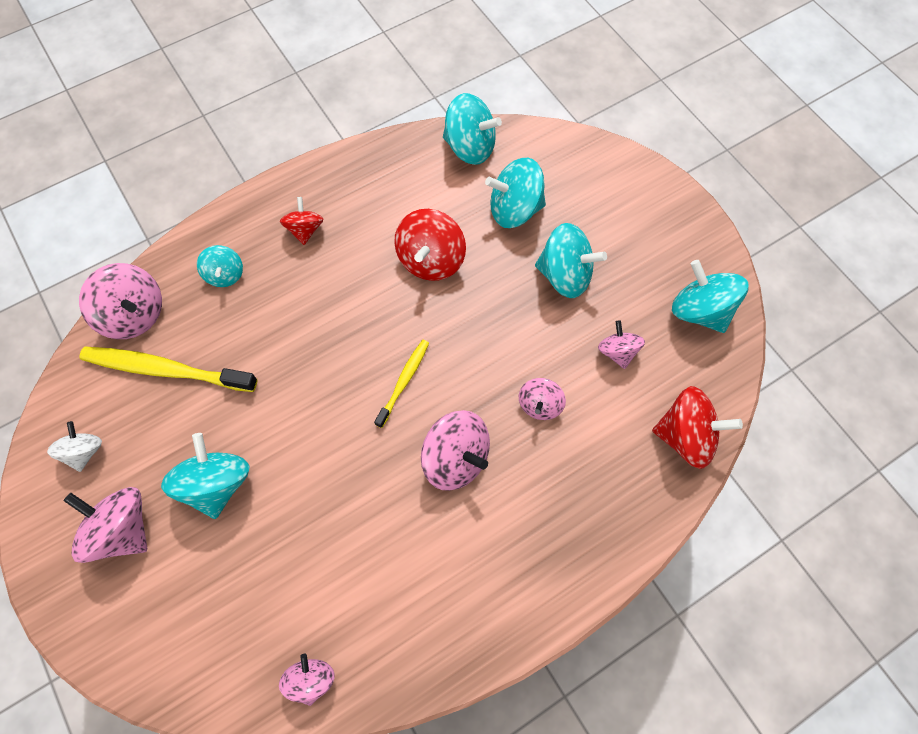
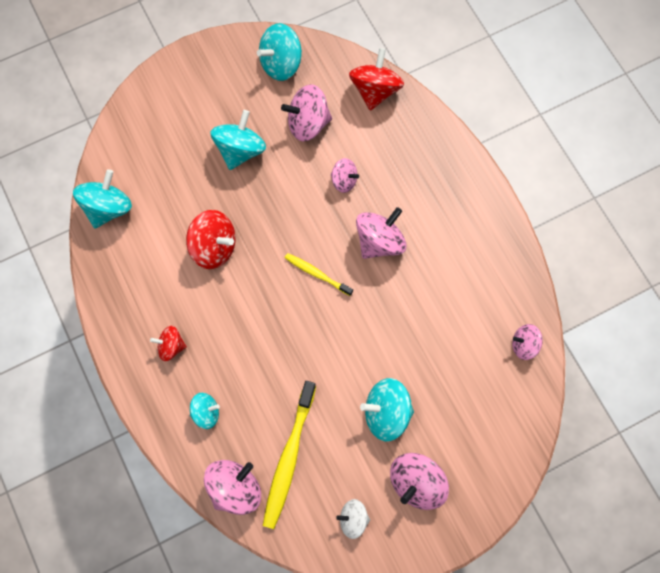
camera: 85 degrees left, 5 degrees up
turquoise spinning top [485,158,546,228] -> none
pink spinning top [598,320,645,369] -> pink spinning top [281,84,332,142], size x1.67

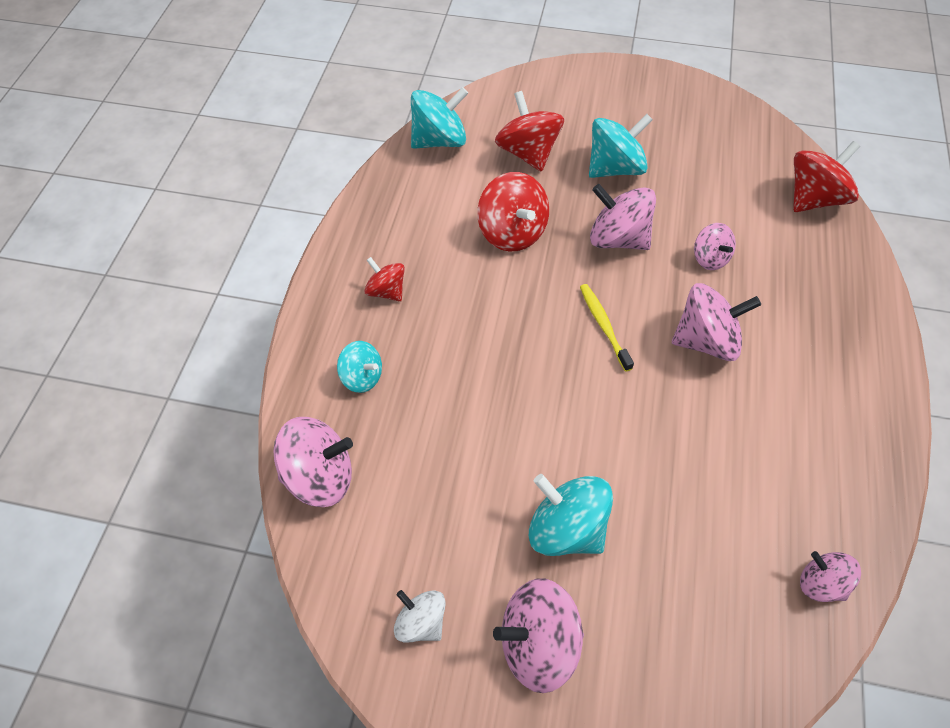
camera: 40 degrees right, 15 degrees down
turquoise spinning top [257,23,302,81] -> none
yellow toothbrush [263,381,316,529] -> none
pink spinning top [281,84,332,142] -> pink spinning top moved to [590,184,656,250]
none -> red spinning top [495,91,564,172]

